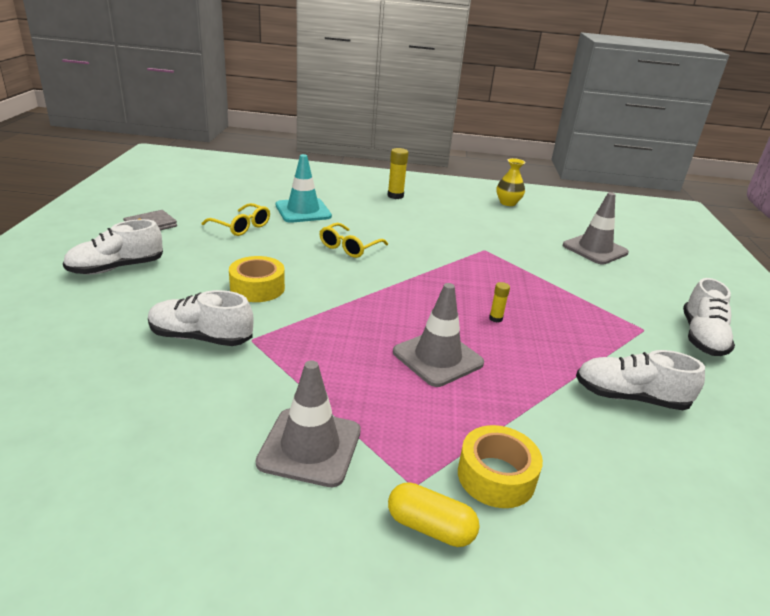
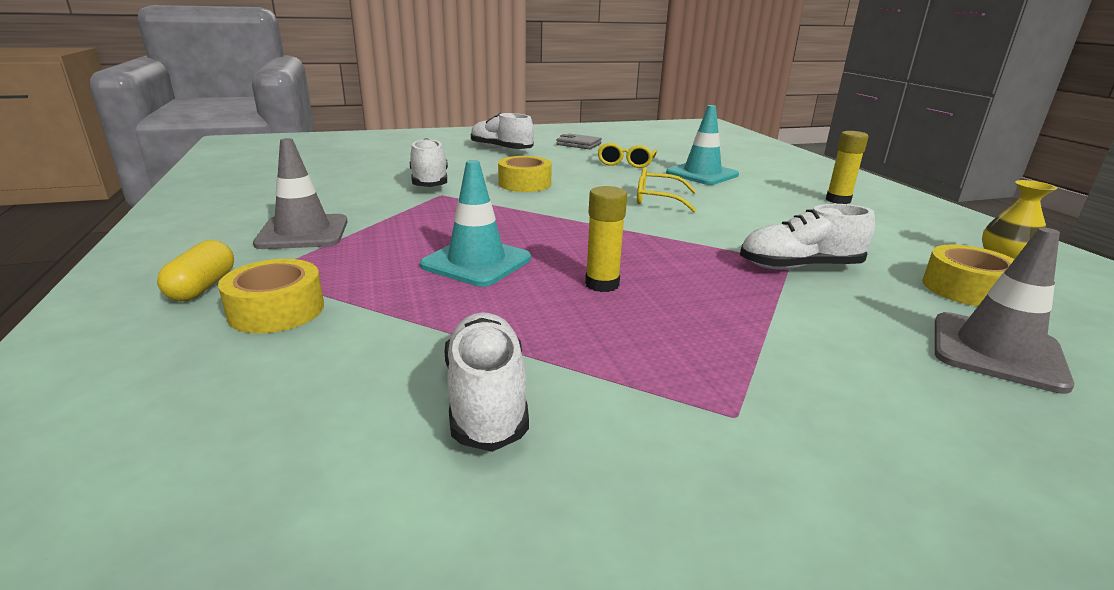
camera: 70 degrees right, 5 degrees down
grey traffic cone [393,283,484,387] -> turquoise traffic cone [420,160,531,287]
yellow glue stick [489,282,510,323] -> yellow glue stick [585,186,627,292], size x1.72
white shoe [683,278,735,356] -> white shoe moved to [740,204,875,270]
none -> yellow tape [922,244,1014,306]

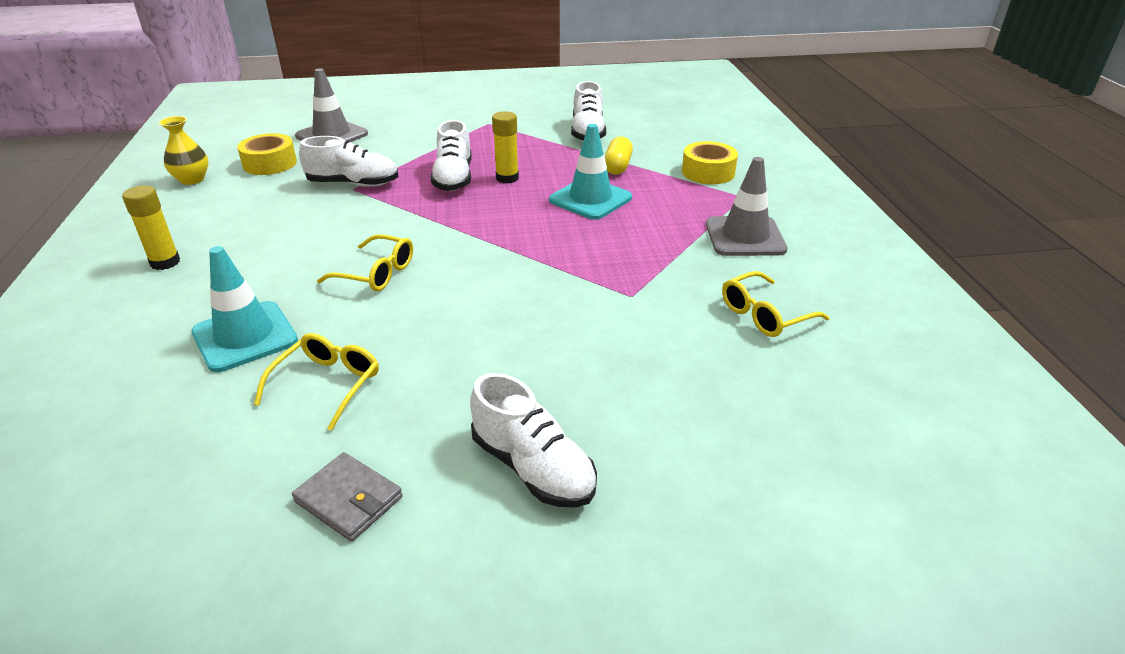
camera: 170 degrees left, 10 degrees up
yellow capsule [157,240,234,301] -> yellow capsule moved to [605,136,633,175]
white shoe [410,138,448,187] -> white shoe moved to [430,120,472,191]
yellow tape [498,156,552,192] -> none
none -> yellow glasses [722,271,830,337]

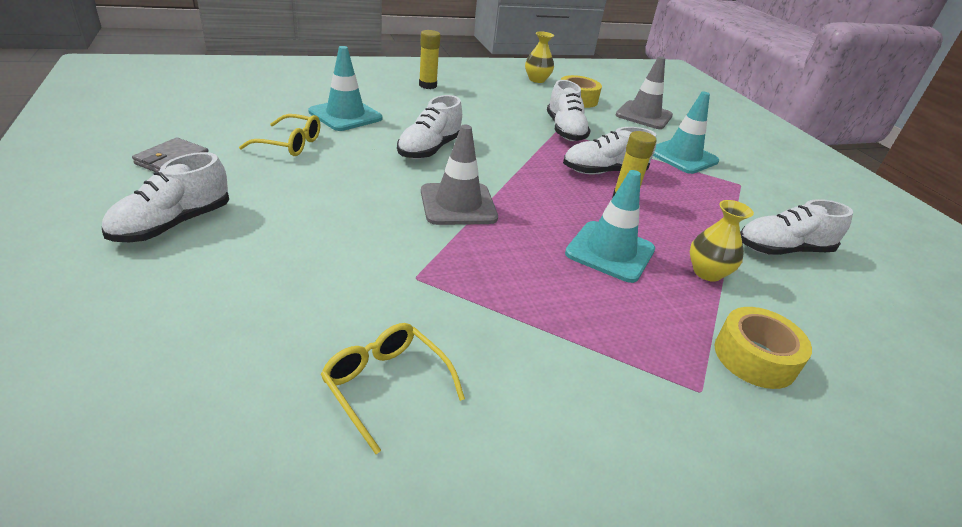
camera: 75 degrees right, 0 degrees up
yellow glasses [317,234,413,291] -> white shoe [397,95,462,159]
yellow capsule [605,136,633,175] -> yellow vase [690,200,754,282]
grey traffic cone [706,157,788,256] -> grey traffic cone moved to [421,125,498,225]
none -> turquoise traffic cone [653,91,719,174]

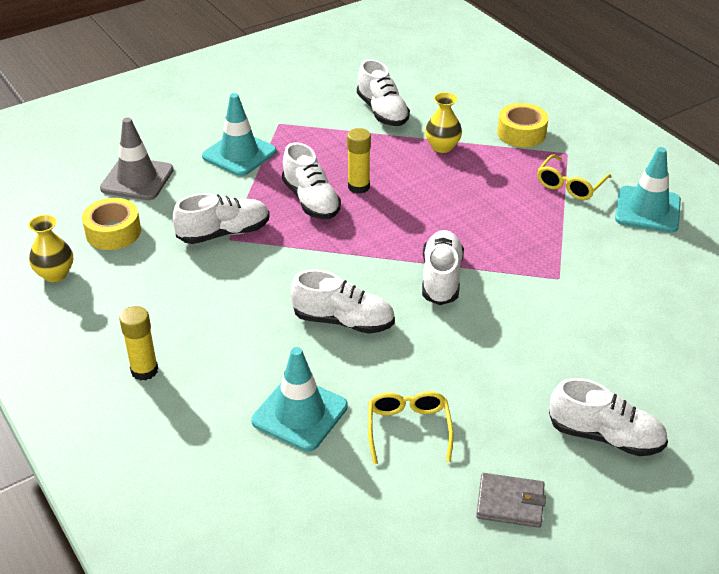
camera: 100 degrees left, 5 degrees up
yellow glasses [321,323,465,454] -> yellow glasses moved to [537,154,611,200]
grey traffic cone [421,125,498,225] -> white shoe [422,230,464,305]
turquoise traffic cone [565,170,655,283] -> turquoise traffic cone moved to [615,147,681,232]

